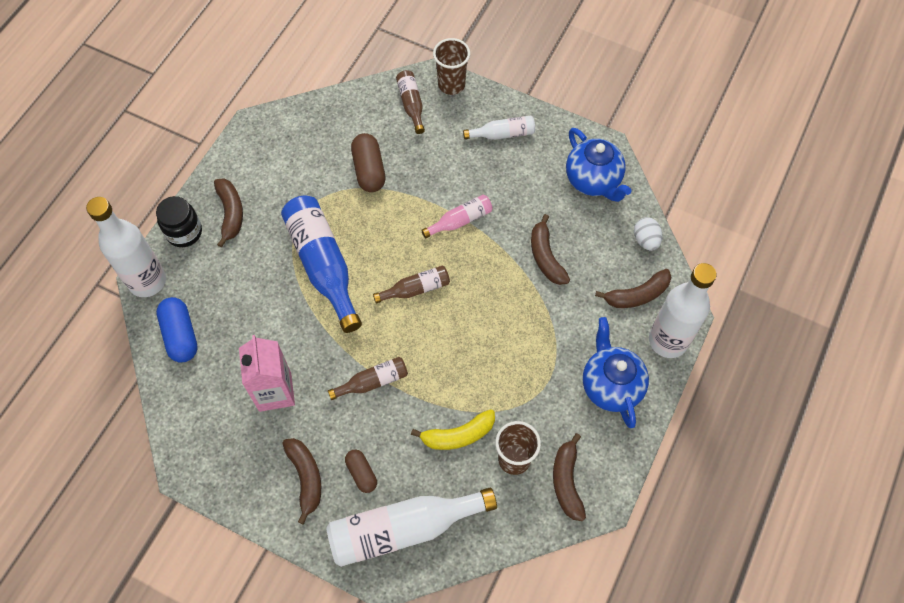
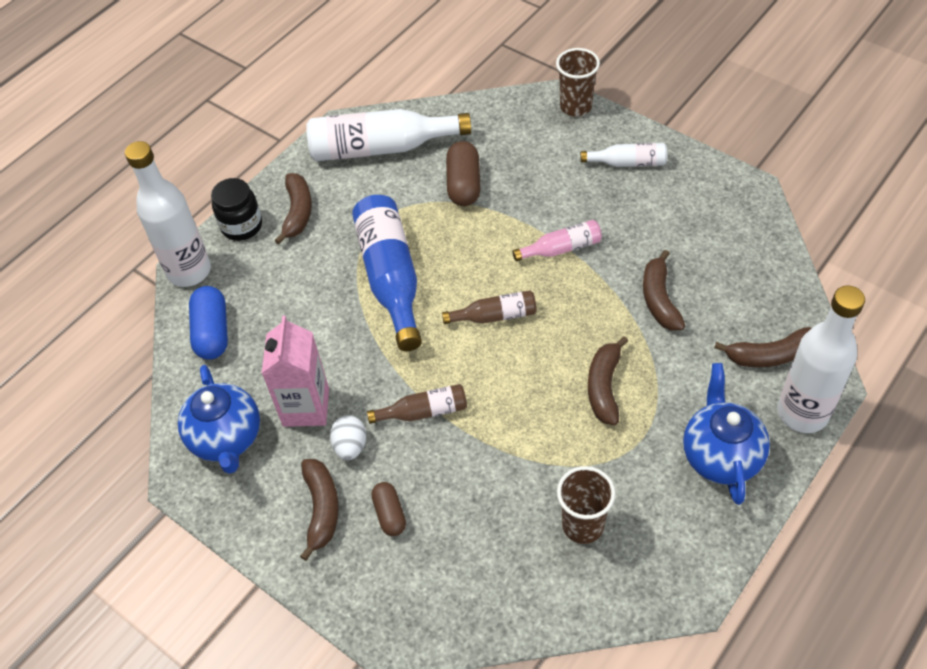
camera: 15 degrees right, 10 degrees down
white bottle [326,488,497,567] -> white bottle moved to [306,109,471,161]
brown bottle [396,70,425,134] -> none
yellow banana [411,409,495,450] -> none
brown banana [553,433,586,521] -> brown banana moved to [588,336,628,425]
blue teapot [566,128,631,202] -> blue teapot moved to [178,365,260,474]
white egg [634,217,662,251] -> white egg moved to [330,415,366,460]

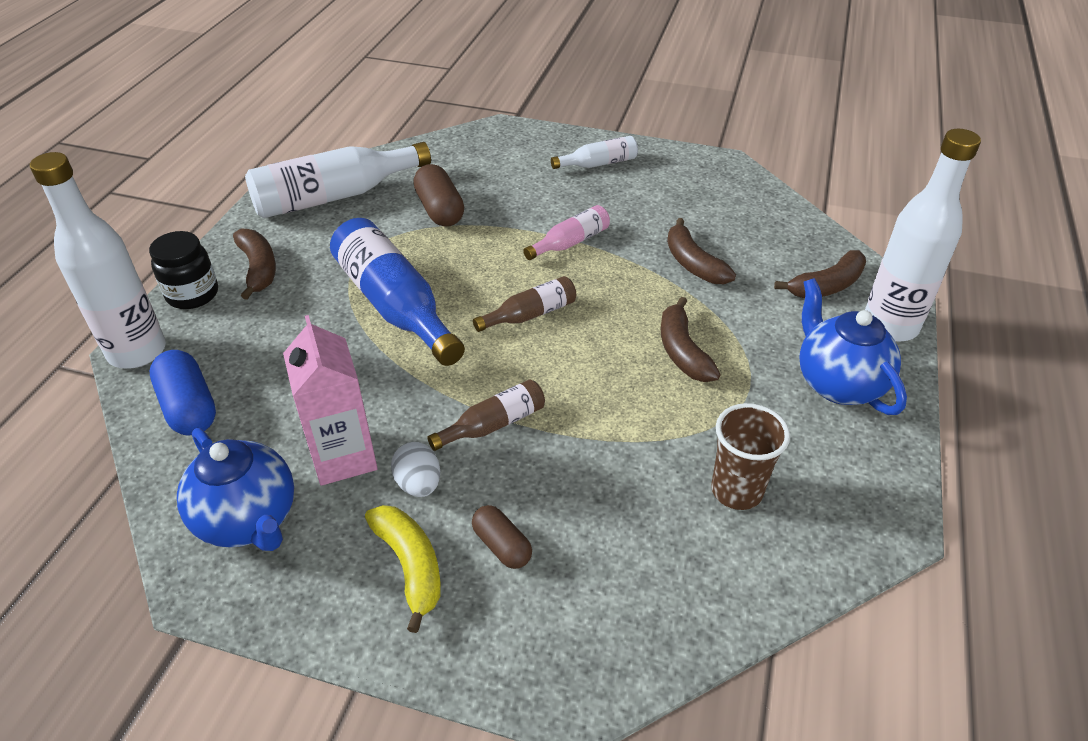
camera: 25 degrees left, 10 degrees down
brown banana [300,459,339,561] -> yellow banana [365,505,441,633]
brown cup [556,48,600,117] -> none

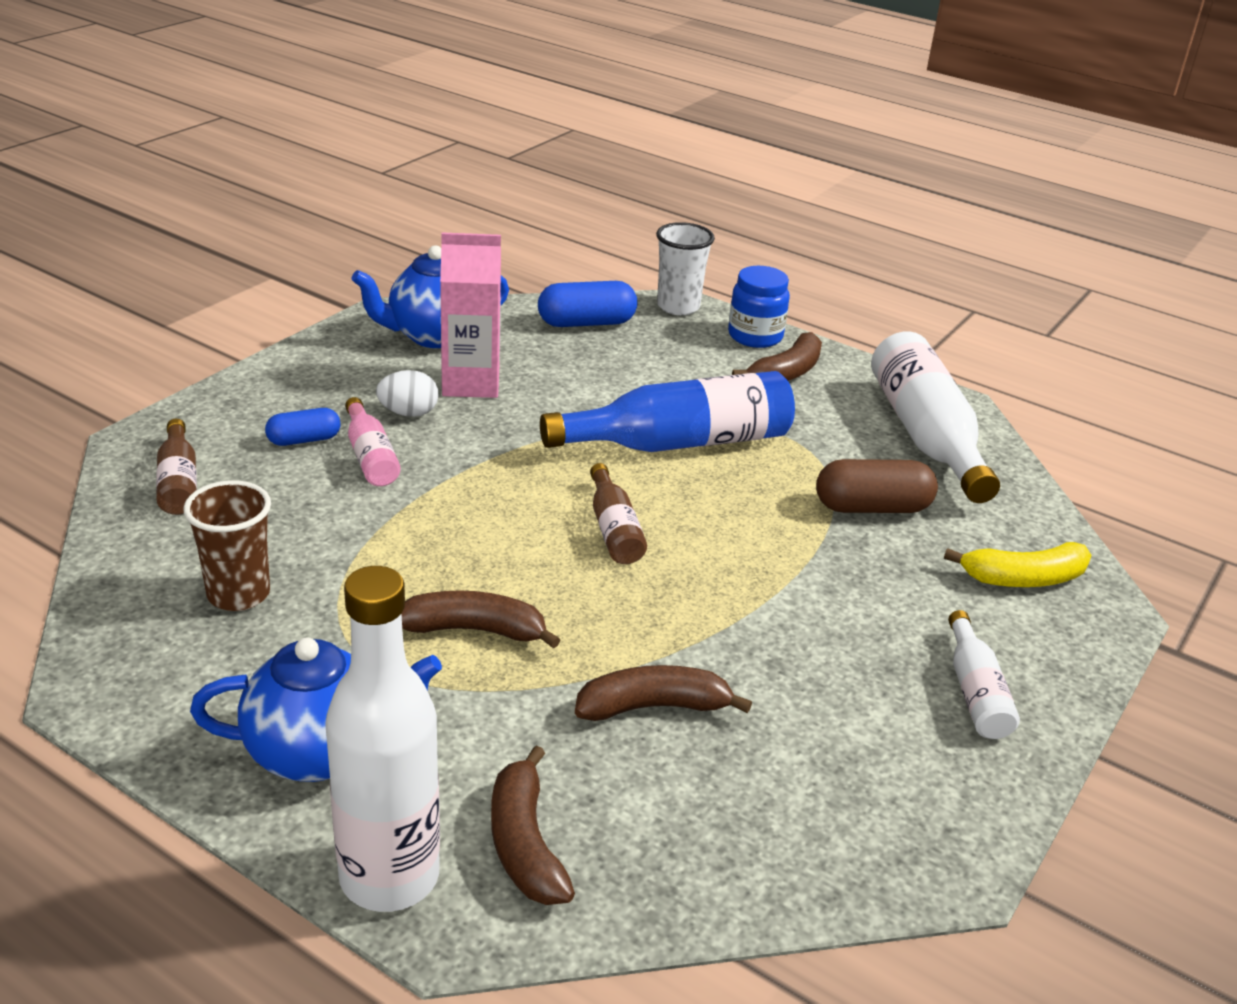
camera: 105 degrees right, 10 degrees down
white bottle [30,152,166,368] -> white cup [656,222,715,315]
black jar [149,231,218,309] -> blue jar [728,266,790,348]
brown banana [233,229,276,300] -> brown banana turned 45 degrees counterclockwise [732,332,822,381]
yellow banana [365,505,441,633] -> yellow banana moved to [944,542,1092,587]
brown bottle [427,379,545,451] -> brown bottle moved to [156,419,197,515]
brown capsule [472,505,532,569] -> blue capsule [265,408,341,446]
pink bottle [523,205,610,260] -> pink bottle moved to [345,397,401,486]

